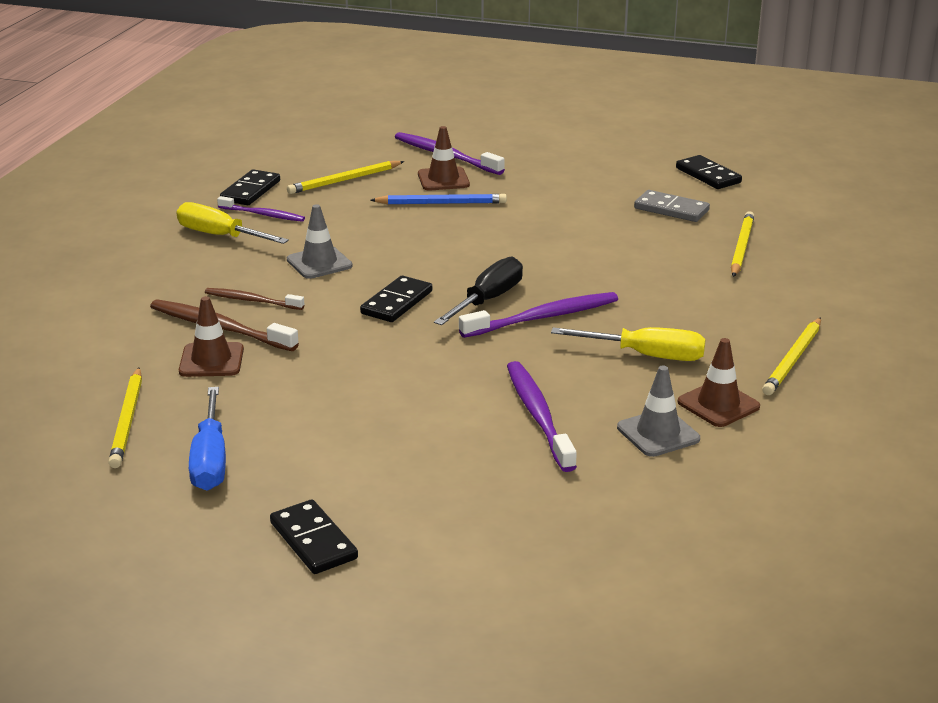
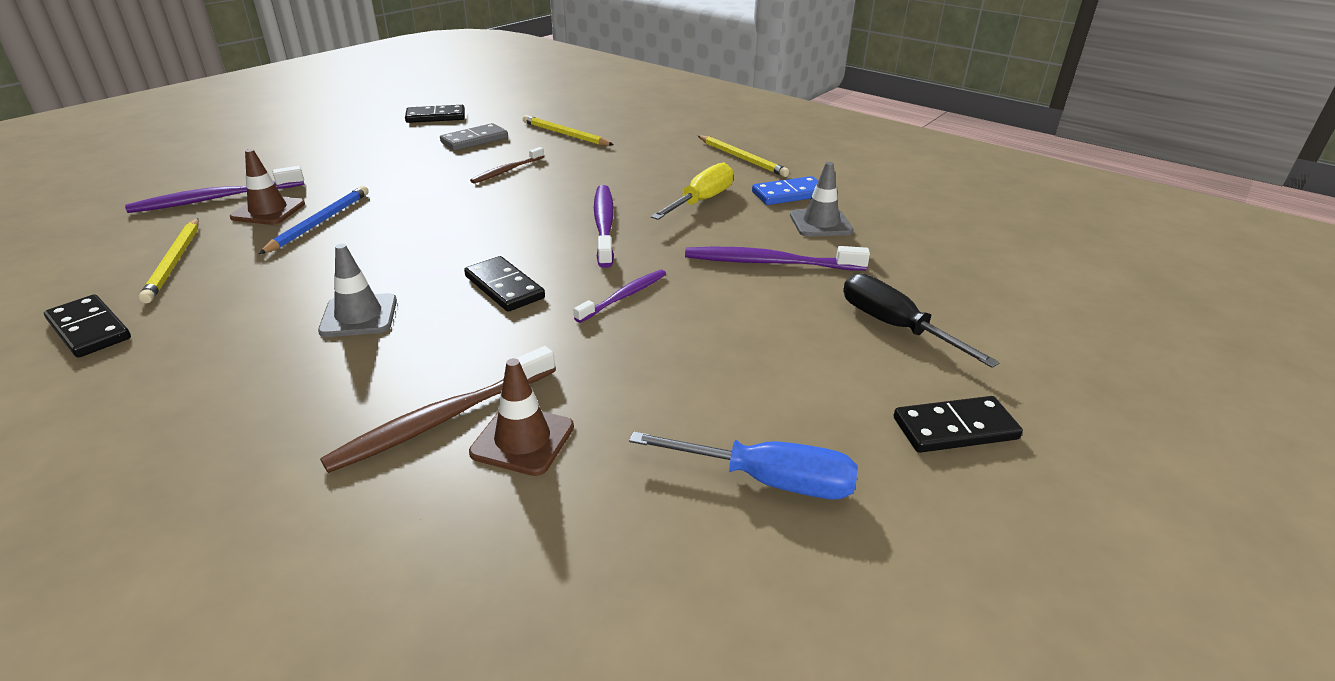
camera: 70 degrees left, 5 degrees up
yellow pencil [108,367,142,468] -> none
yellow screwdriver [176,202,289,244] -> none
brown toothbrush [205,288,304,310] -> brown toothbrush moved to [470,147,544,184]
purple toothbrush [217,196,305,222] -> purple toothbrush moved to [573,270,666,323]
black screwdriver [434,257,523,325] -> black screwdriver moved to [843,273,1000,368]
brown traffic cone [678,338,760,427] -> blue domino [752,176,818,205]

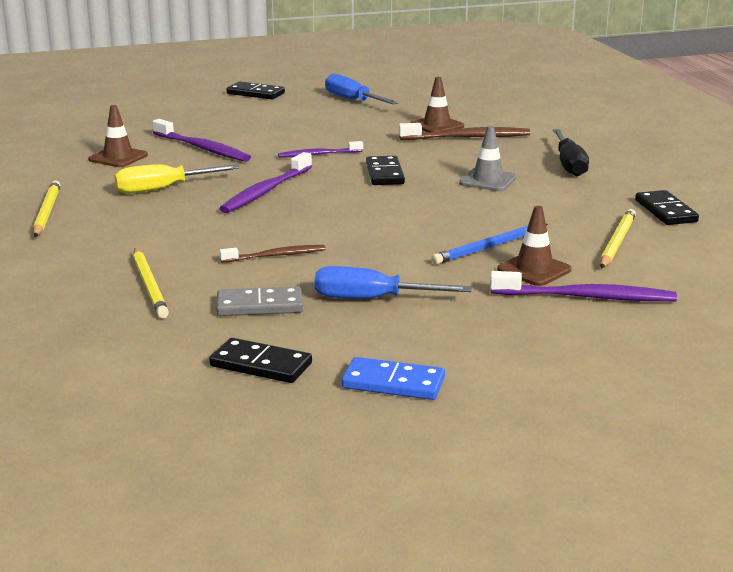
camera: 145 degrees left, 10 degrees down
blue domino [752,176,818,205] -> blue domino moved to [342,357,445,400]
grey traffic cone [790,162,853,237] -> brown traffic cone [88,105,148,167]
black screwdriver [843,273,1000,368] -> black screwdriver moved to [553,129,589,176]
none -> blue screwdriver [314,266,472,299]

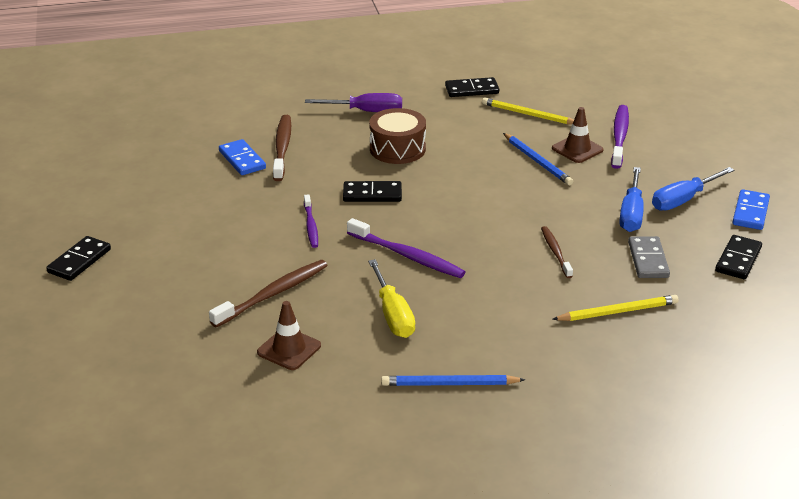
camera: 85 degrees left, 10 degrees up
yellow pencil [33,181,60,237] -> blue pencil [381,375,525,386]
purple toothbrush [152,119,251,162] -> brown toothbrush [209,260,328,327]
blue screwdriver [325,74,398,104] -> blue screwdriver moved to [652,167,734,211]
brown traffic cone [410,77,464,132] -> blue domino [219,139,266,175]
grey traffic cone [459,126,517,191] -> brown drum [369,108,426,164]
black screwdriver [553,129,589,176] -> purple screwdriver [305,93,402,112]

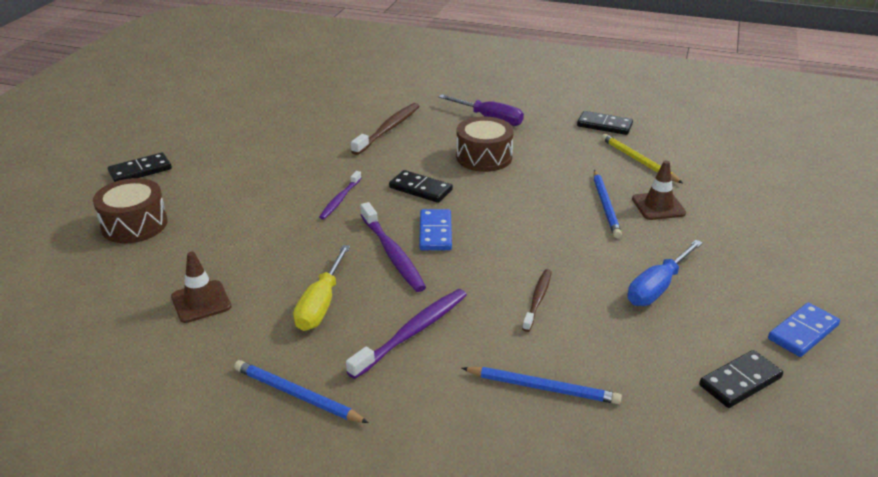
camera: 30 degrees right, 0 degrees up
brown toothbrush [209,260,328,327] -> none
blue domino [219,139,266,175] -> blue domino moved to [419,209,452,250]
yellow pencil [552,295,679,321] -> blue pencil [462,367,622,404]
purple toothbrush [611,105,629,169] -> purple toothbrush moved to [346,289,467,379]
grey domino [628,236,670,278] -> none
blue screwdriver [652,167,734,211] -> none
none -> brown drum [93,178,167,243]

